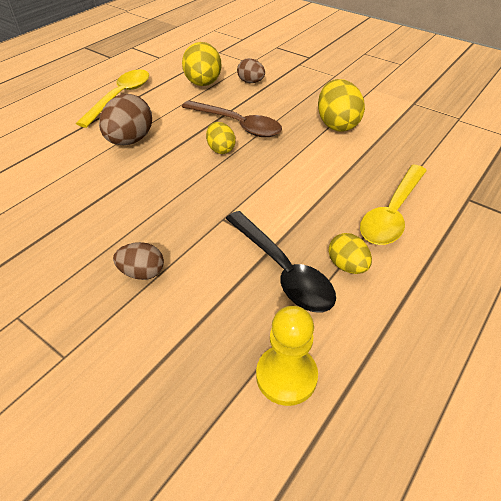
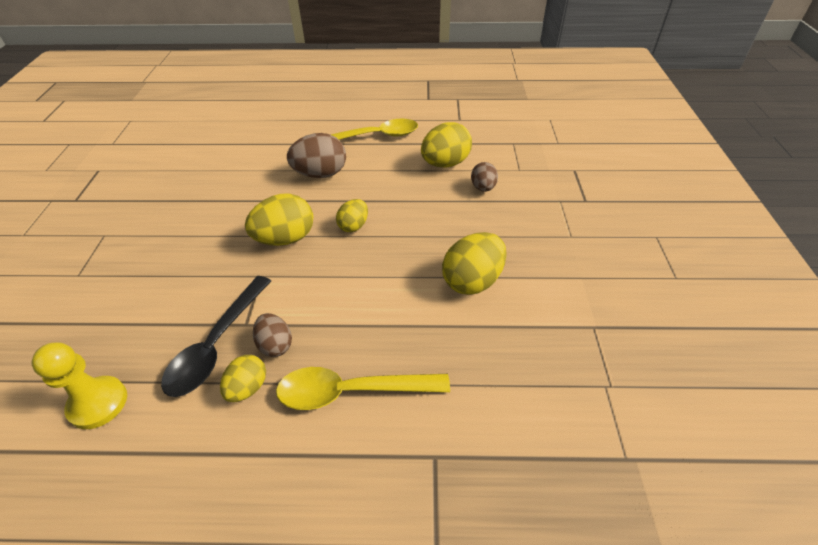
camera: 55 degrees right, 0 degrees up
brown egg [113,242,164,280] -> brown egg moved to [253,313,292,357]
brown spoon [182,100,282,137] -> none
none -> yellow egg [245,194,313,246]

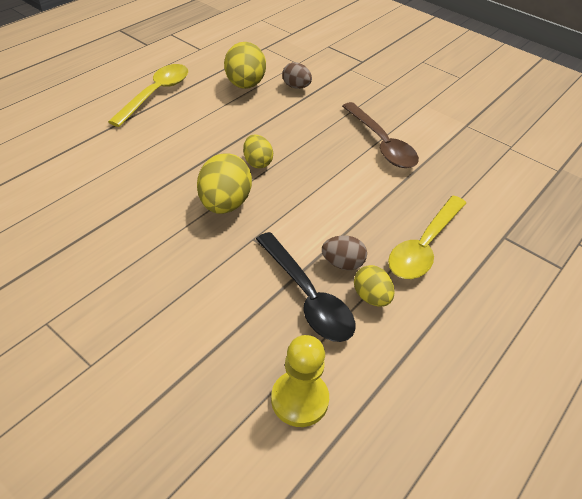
camera: 55 degrees left, 0 degrees up
brown egg [287,133,346,178] -> none
yellow egg [442,232,507,295] -> brown spoon [342,102,419,168]

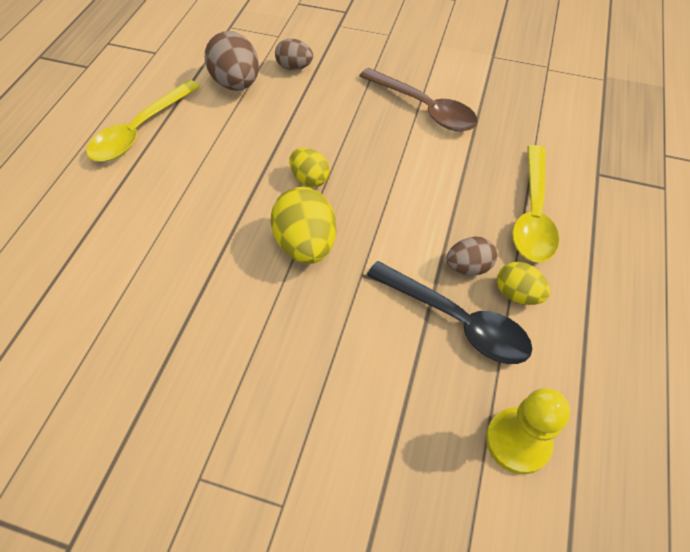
camera: 20 degrees left, 10 degrees up
yellow spoon [108,64,188,127] -> yellow spoon turned 150 degrees counterclockwise [86,80,200,161]
yellow egg [224,42,266,89] -> brown egg [205,31,259,91]

